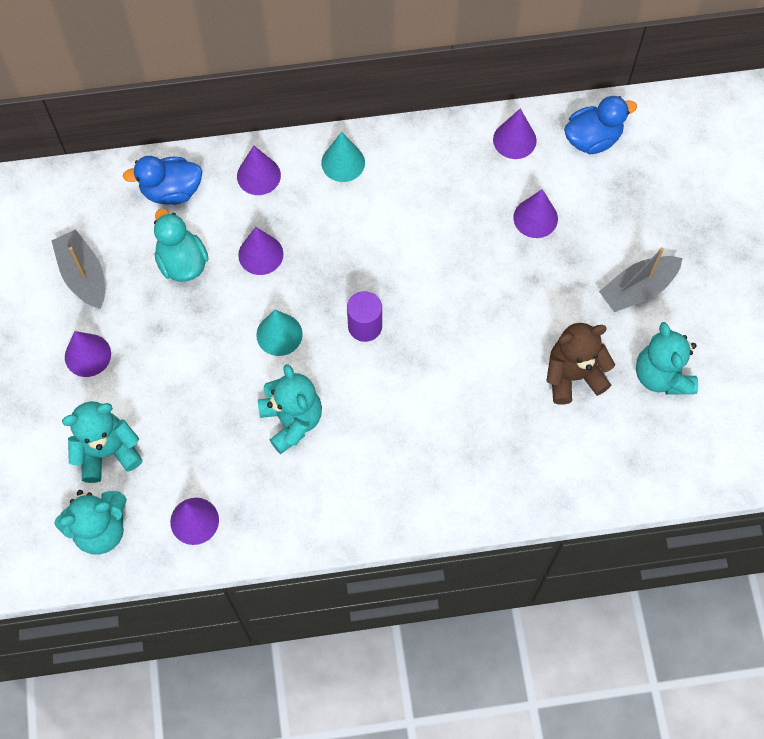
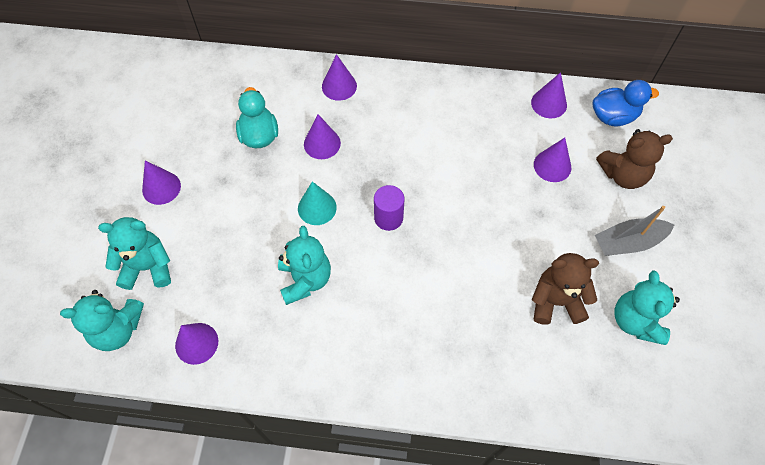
camera: 15 degrees right, 5 degrees down
grey boat [51,229,105,309] -> none
blue duck [123,156,202,205] -> none
turquoise cone [321,132,365,182] -> none
none -> brown teddy bear [596,129,673,189]

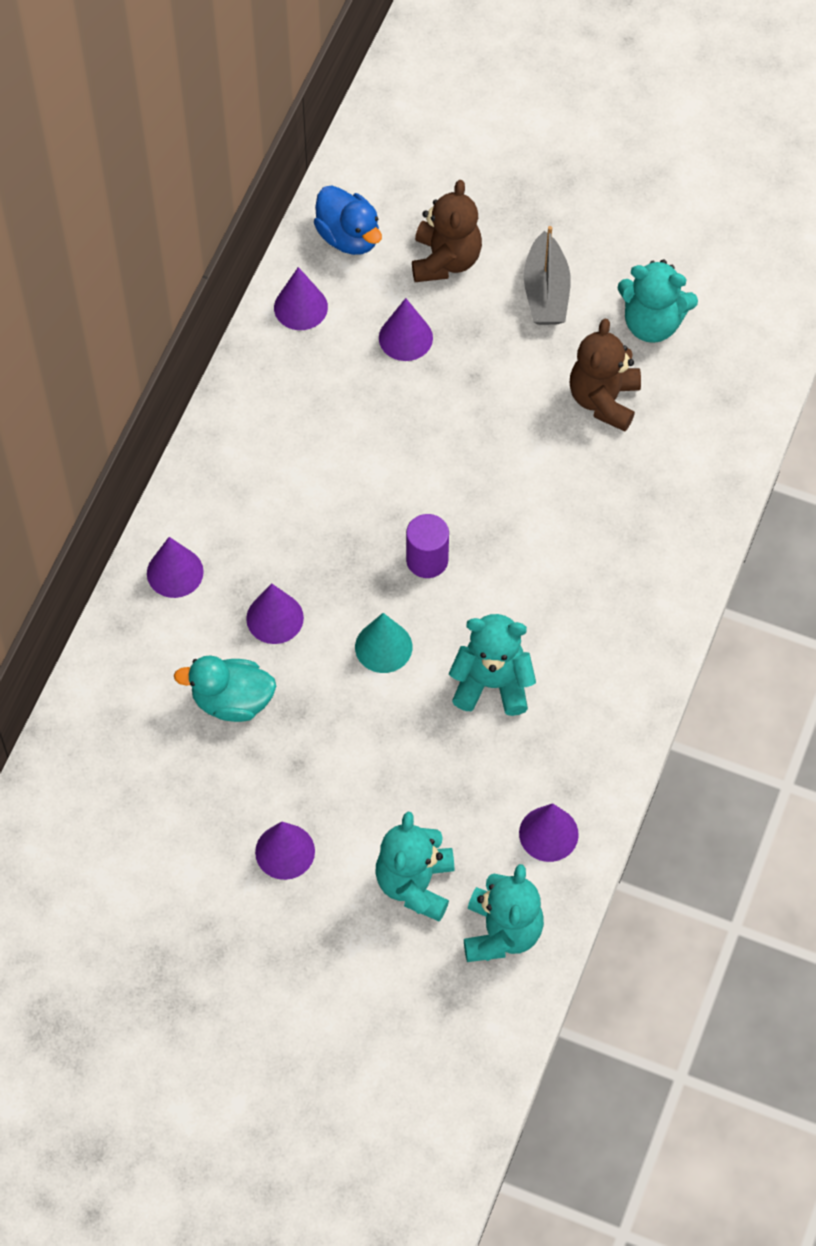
camera: 75 degrees left, 0 degrees up
blue duck [593,80,659,127] -> blue duck turned 135 degrees clockwise [314,185,382,255]

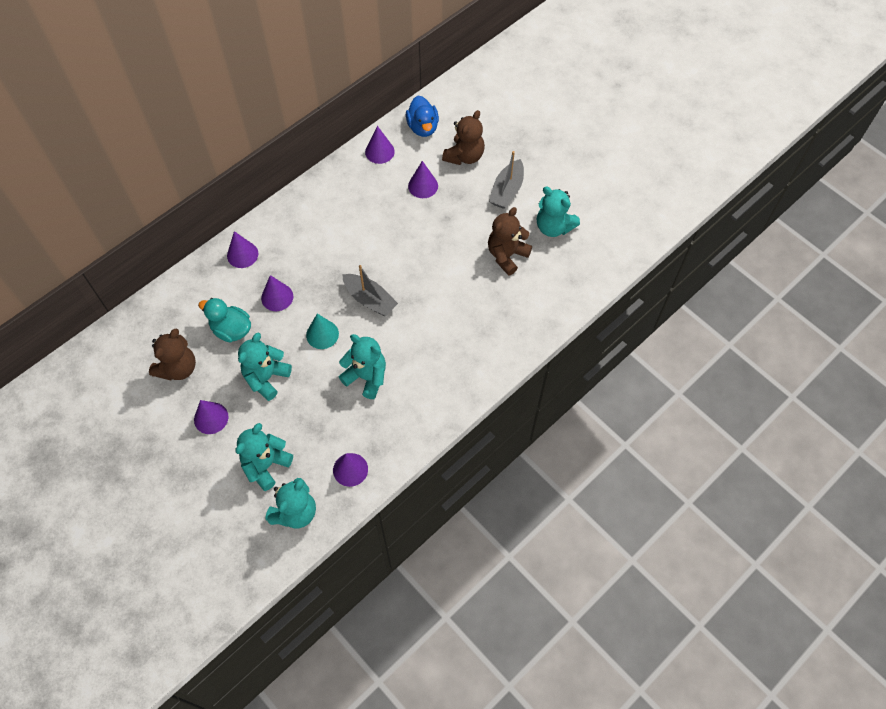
camera: 25 degrees right, 0 degrees up
purple cylinder [406,514,449,578] -> grey boat [342,265,398,316]
none -> brown teddy bear [149,328,196,381]
none -> turquoise teddy bear [238,333,292,401]

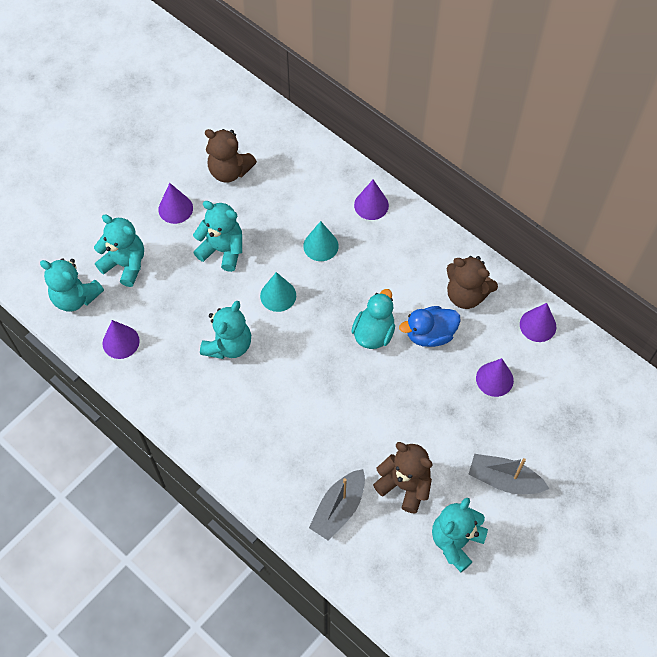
camera: 85 degrees right, 0 degrees up
turquoise duck [198,298,251,342] -> turquoise duck moved to [351,289,395,349]
purple cone [261,275,293,311] -> turquoise cone [303,221,339,261]
grey boat [342,265,398,316] -> grey boat moved to [309,469,365,541]
blue duck [406,96,439,137] -> blue duck moved to [399,306,460,347]
brown teddy bear [442,110,485,165] -> brown teddy bear moved to [447,256,498,309]

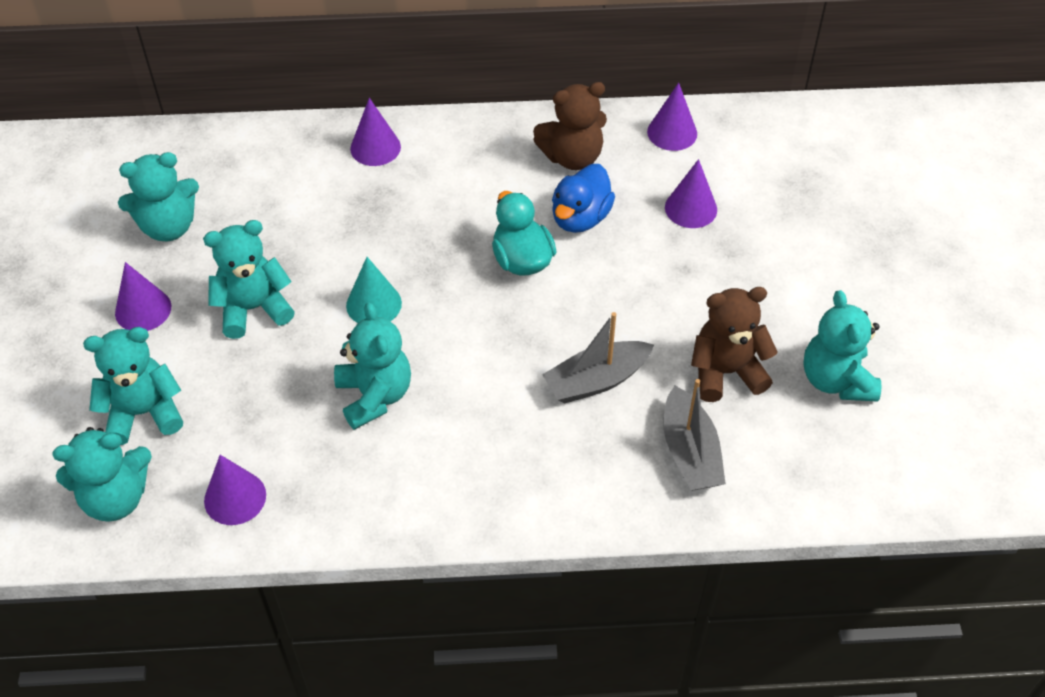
camera: 45 degrees left, 10 degrees down
brown teddy bear [205,129,257,182] -> turquoise teddy bear [118,152,199,241]
turquoise cone [303,221,339,261] -> none
grey boat [469,454,549,494] -> grey boat moved to [542,312,654,403]

